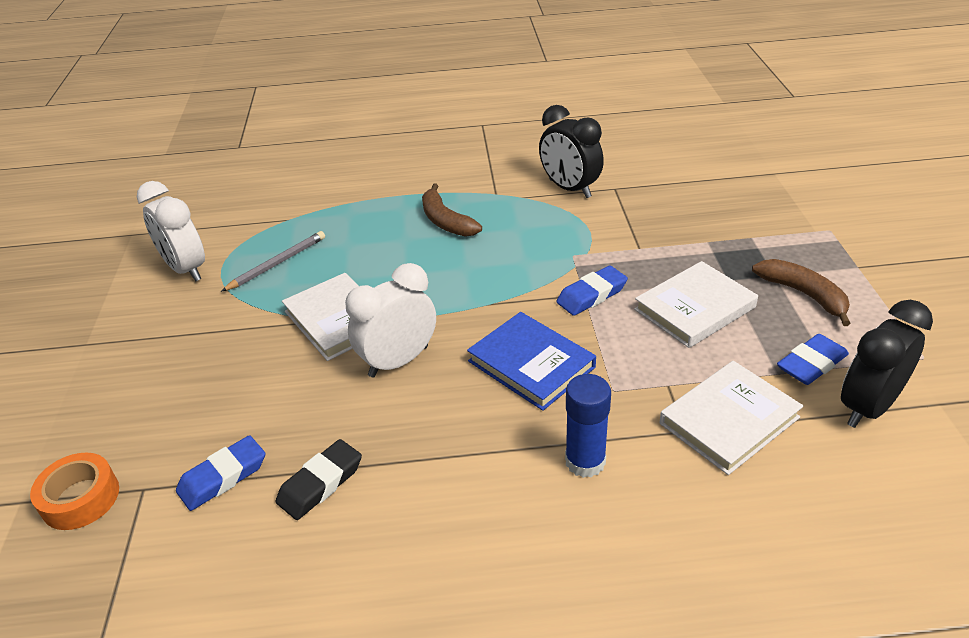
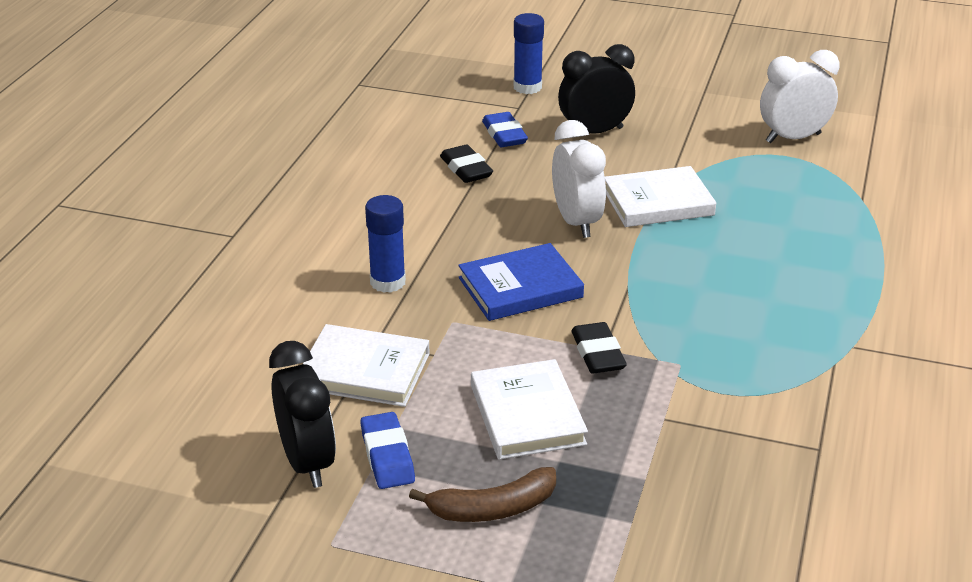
camera: 110 degrees right, 5 degrees down
orange tape [30,452,119,530] -> blue glue stick [513,13,544,94]
grey pencil [221,231,325,292] -> none
brown banana [422,184,482,237] -> none
black clock [539,105,604,198] -> black clock moved to [558,44,635,134]
blue eraser [556,265,628,316] -> black eraser [571,322,627,374]
white book [660,361,803,475] -> white book turned 60 degrees counterclockwise [303,324,430,407]

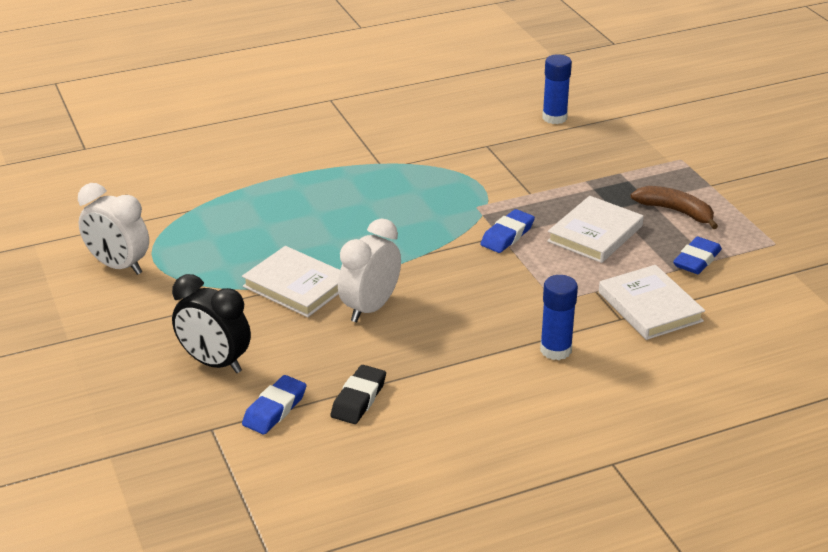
camera: 130 degrees left, 0 degrees up
black clock [269,341,336,488] -> none
blue book [458,243,584,321] -> none
blue glue stick [513,13,544,94] -> blue glue stick moved to [542,54,572,124]
black eraser [571,322,627,374] -> blue eraser [480,209,535,253]

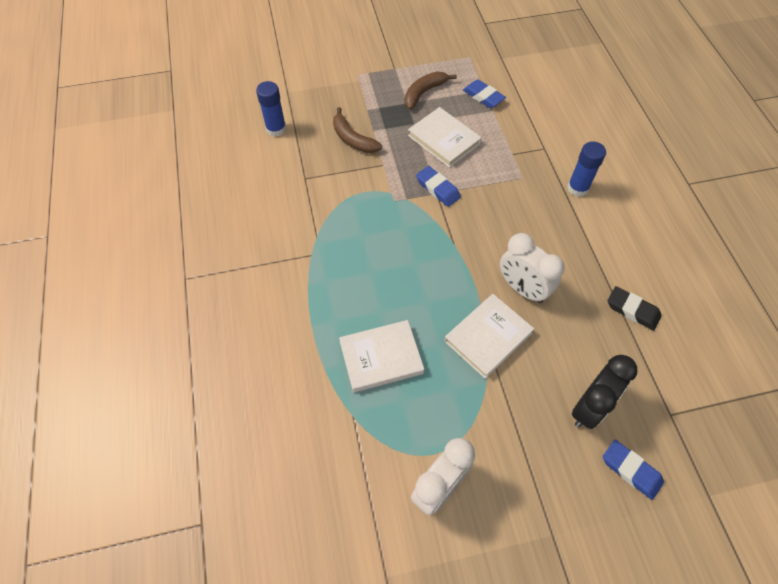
camera: 80 degrees left, 25 degrees up
blue eraser [242,375,306,434] -> blue eraser moved to [603,440,664,500]
white book [599,265,705,340] -> white book moved to [339,320,424,392]
none -> brown banana [333,107,382,153]

